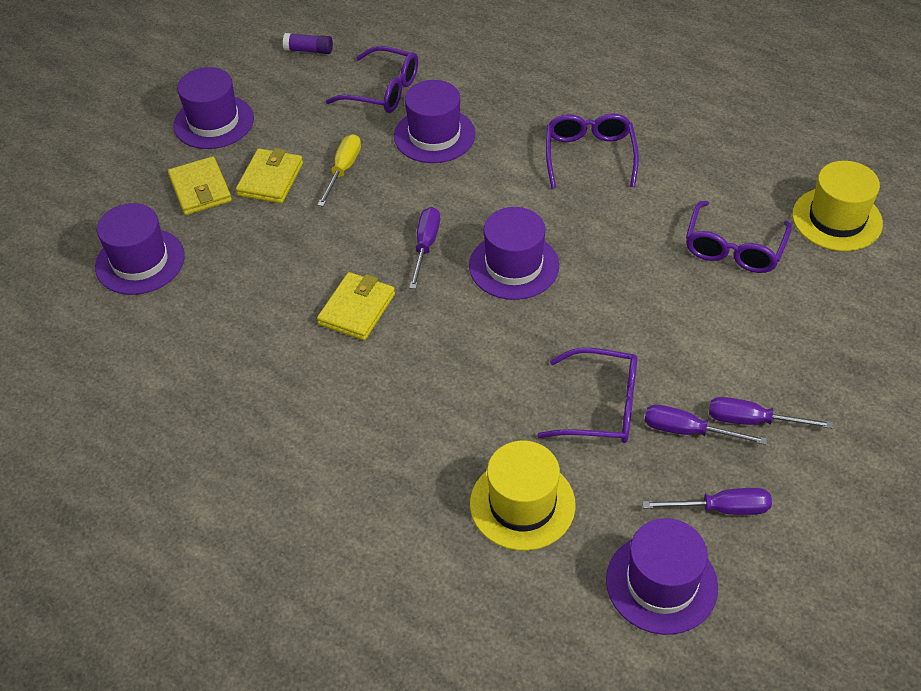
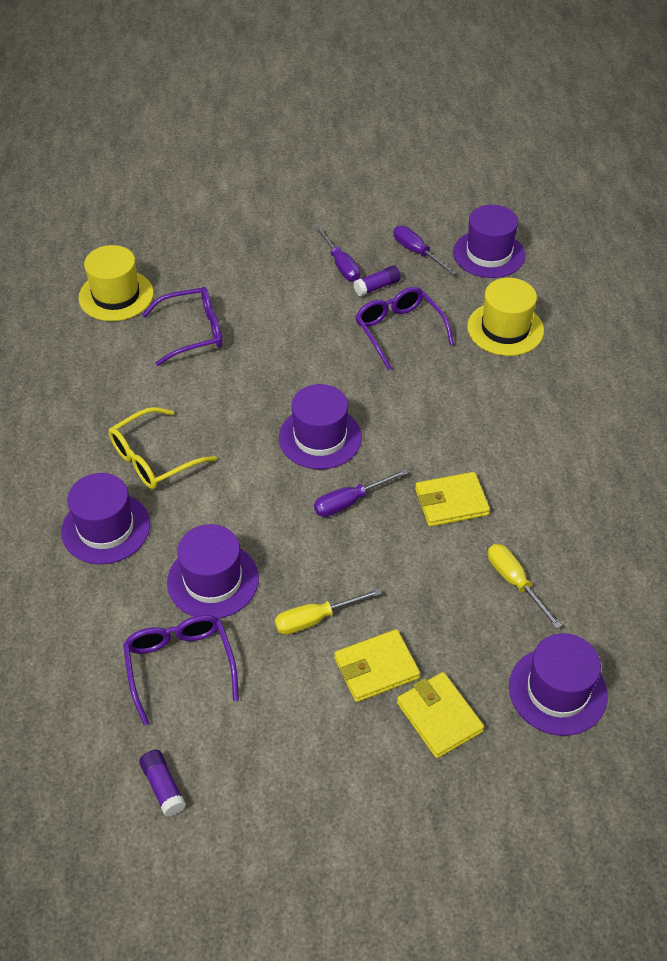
camera: 130 degrees left, 0 degrees up
yellow wallet [168,156,232,215] -> yellow wallet turned 60 degrees counterclockwise [397,672,484,758]
purple hat [173,67,254,149] -> purple hat moved to [61,473,150,564]
purple glasses [546,113,639,189] -> yellow glasses [109,407,217,489]
purple screwdriver [644,404,768,445] -> purple glue stick [353,265,401,296]
none -> yellow screwdriver [488,544,562,629]

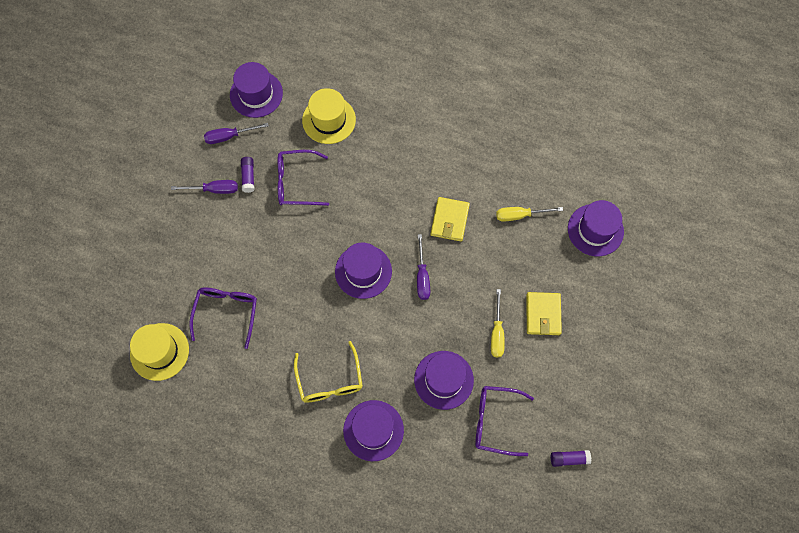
camera: 65 degrees left, 20 degrees up
yellow wallet [397,672,484,758] -> none

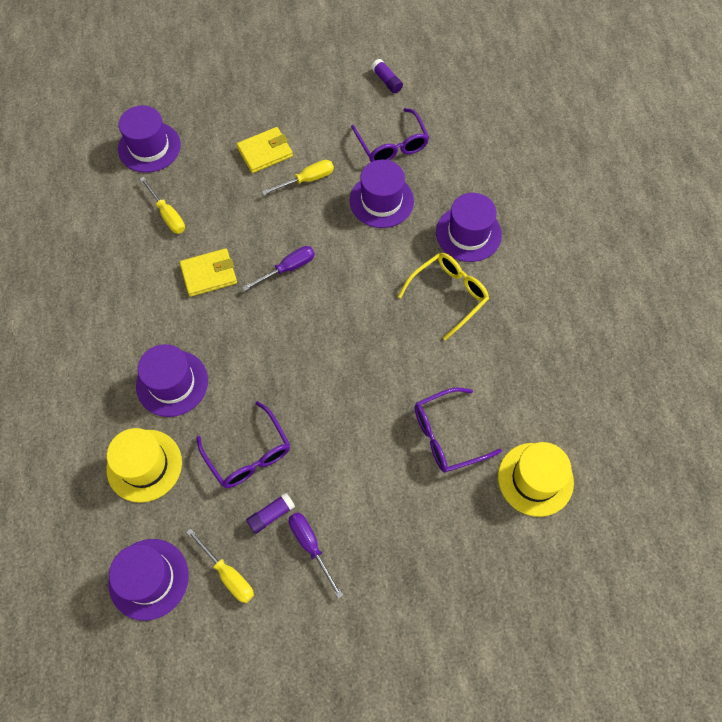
camera: 120 degrees left, 5 degrees down
purple screwdriver [204,123,269,144] -> yellow screwdriver [187,528,254,603]
purple hat [335,242,392,299] -> purple hat moved to [136,344,208,417]

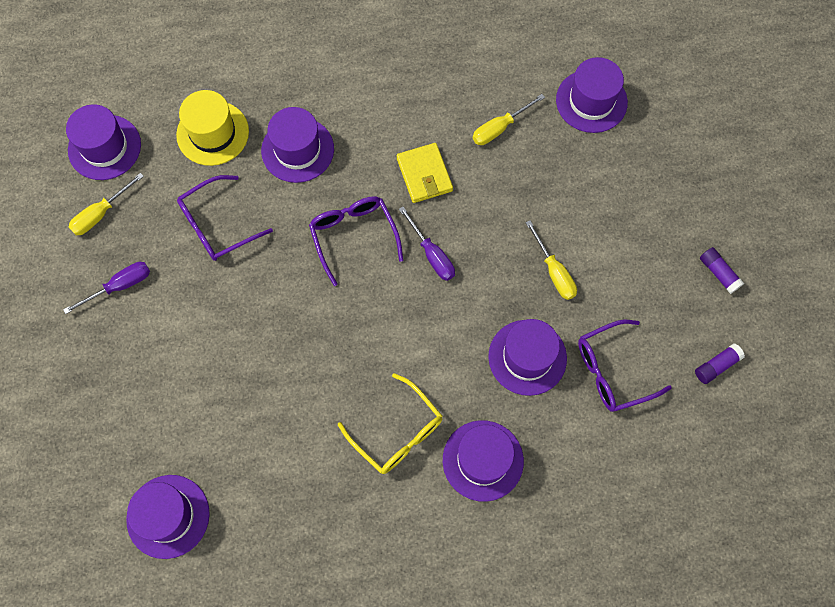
camera: 90 degrees right, 5 degrees up
yellow wallet [237,127,293,173] -> none
purple glue stick [246,493,295,534] -> purple glue stick moved to [700,247,744,294]
purple glasses [415,388,502,473] -> purple glasses moved to [309,196,404,286]
yellow hat [498,442,574,517] -> purple hat [126,475,210,559]

